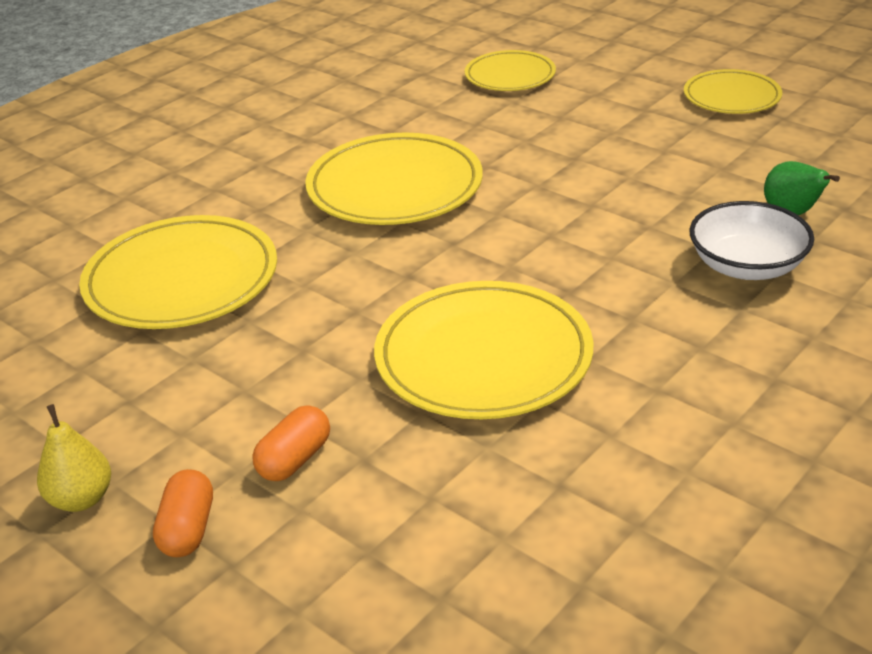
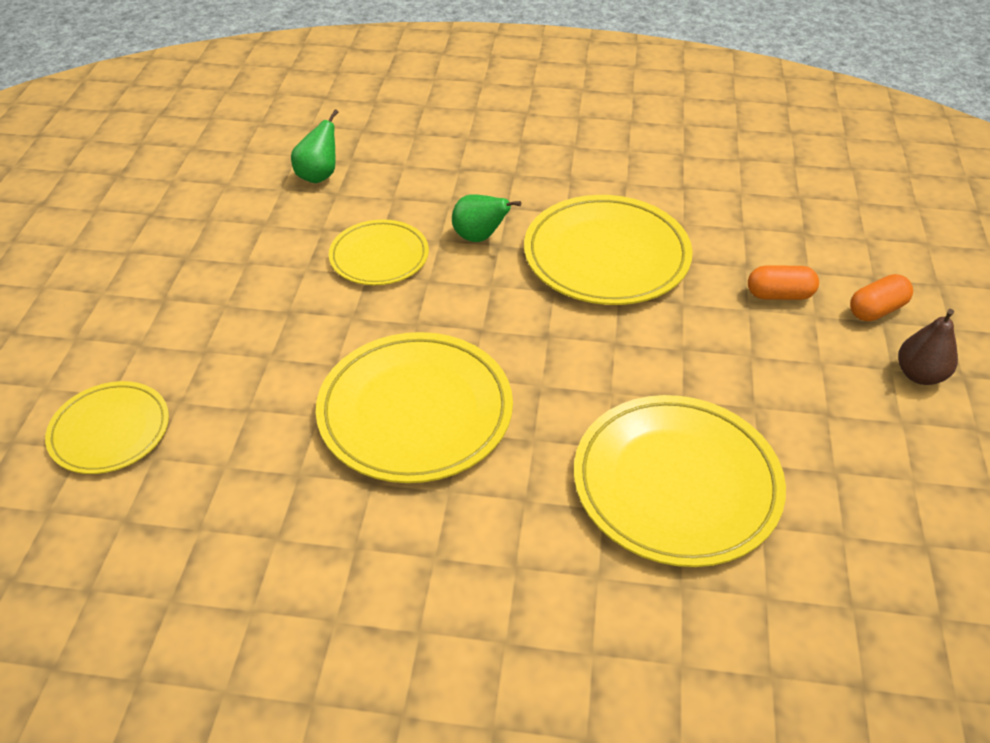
camera: 125 degrees left, 10 degrees up
yellow pear [37,404,111,512] -> brown pear [898,309,958,385]
yellow plate [684,69,782,114] -> yellow plate moved to [329,219,429,285]
white bowl [689,201,814,280] -> none
none -> green pear [452,194,521,242]

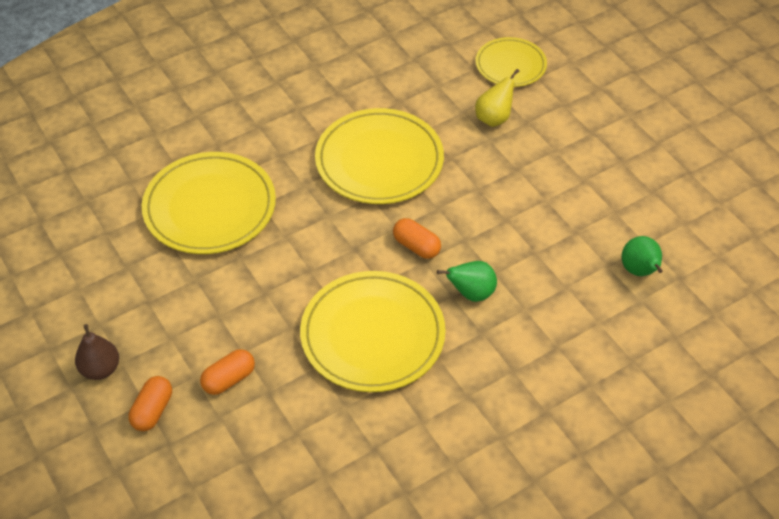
camera: 140 degrees right, 5 degrees up
yellow plate [329,219,429,285] -> none
none -> orange capsule [393,218,441,259]
none -> yellow pear [475,69,519,127]

